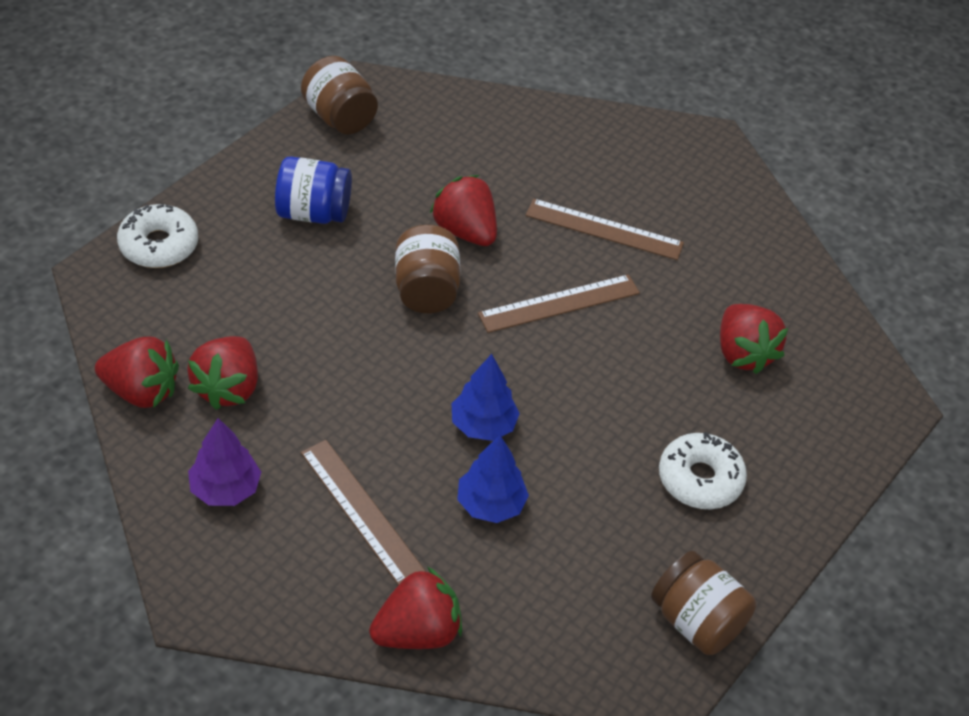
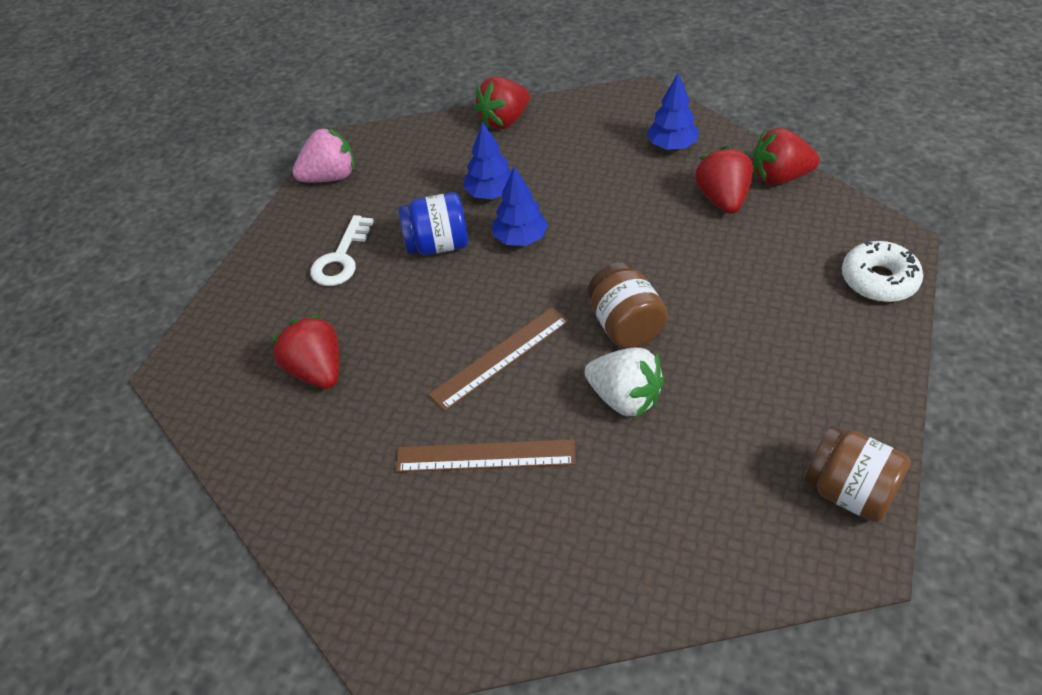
camera: 170 degrees right, 0 degrees up
purple tree [188,418,261,506] -> blue tree [647,73,698,150]
blue jar [275,156,352,224] -> blue jar moved to [398,192,468,255]
brown ruler [301,440,426,585] -> none
red strawberry [430,175,497,246] -> white strawberry [585,348,664,418]
brown jar [651,551,756,655] -> pink strawberry [292,127,355,182]
white donut [659,432,747,509] -> white key [310,215,374,286]

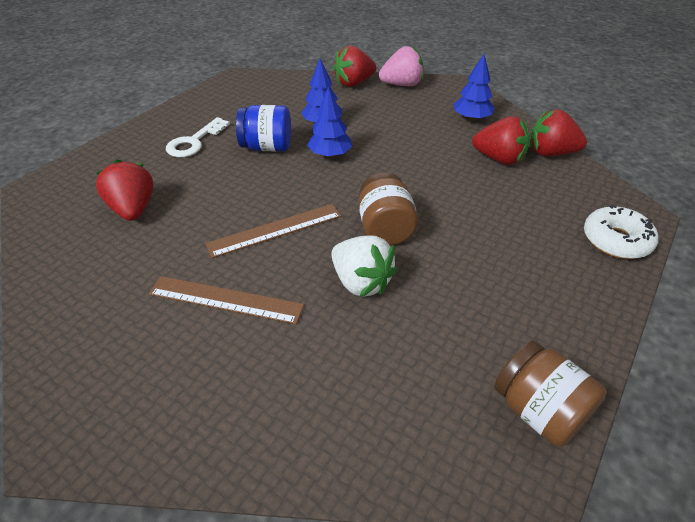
camera: 10 degrees right, 5 degrees down
pink strawberry [292,127,355,182] -> pink strawberry moved to [379,46,424,86]
red strawberry [695,146,753,214] -> red strawberry turned 105 degrees clockwise [472,116,530,165]

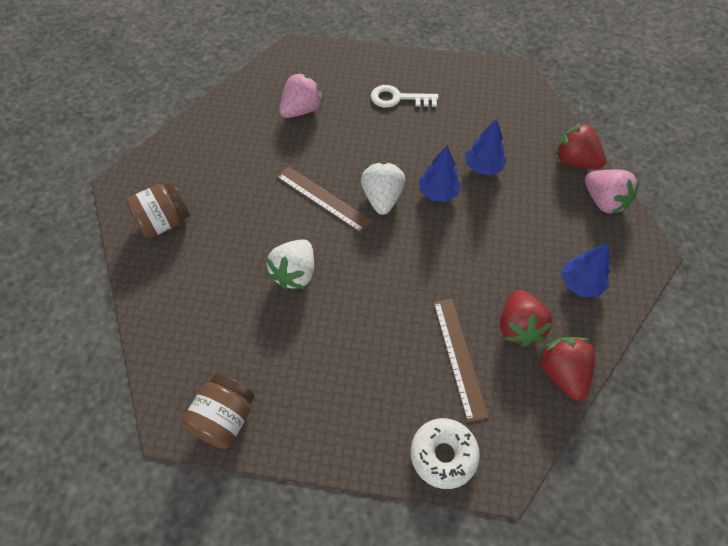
camera: 65 degrees right, 15 degrees up
red strawberry [96,159,153,221] -> pink strawberry [279,72,324,118]
brown ruler [149,276,304,324] -> brown ruler moved to [433,299,489,422]
blue jar [236,105,291,152] -> none
brown jar [359,172,418,245] -> brown jar moved to [126,182,190,238]
none -> white strawberry [361,161,405,215]

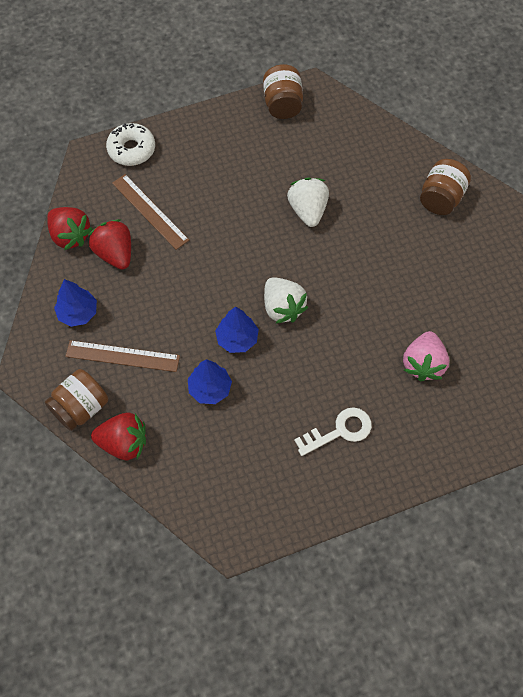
camera: 150 degrees right, 5 degrees up
brown ruler [277,166,372,233] -> brown ruler moved to [66,340,180,372]
pink strawberry [585,170,640,214] -> brown jar [45,369,108,431]

